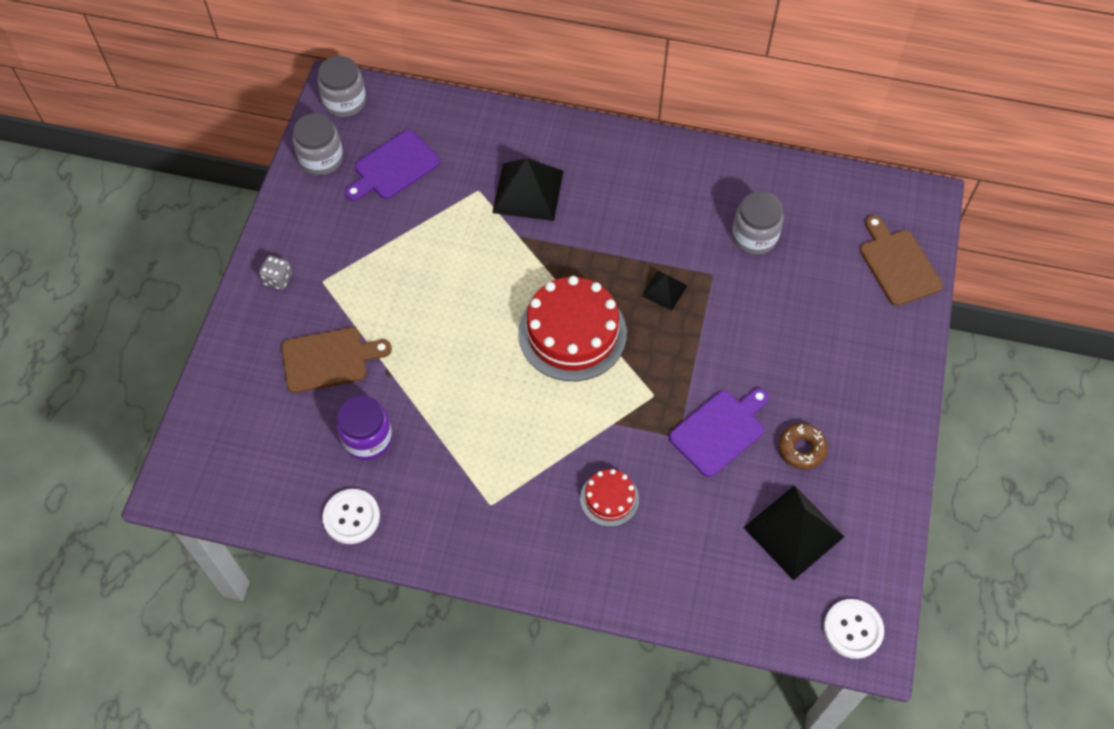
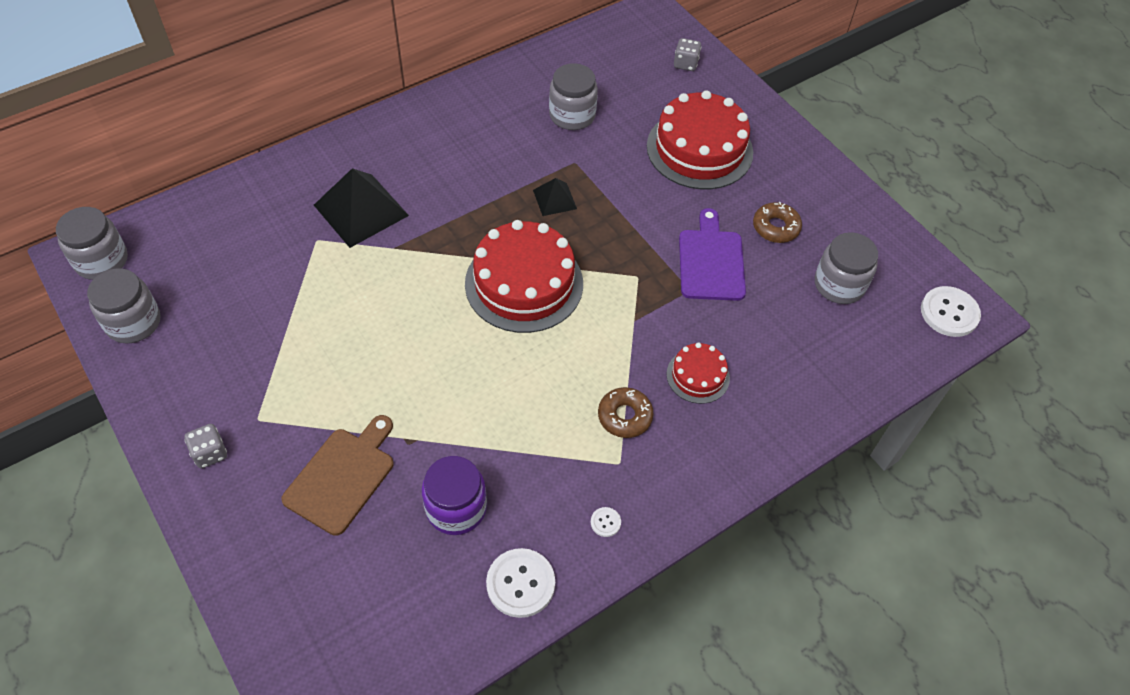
camera: 50 degrees left, 5 degrees down
purple cutting board [345,130,440,201] -> none
black pyramid [743,486,845,581] -> grey jar [815,232,878,304]
brown cutting board [860,215,943,306] -> grey dice [674,38,701,71]
none -> white button [591,507,621,537]
none -> brown donut [598,387,653,438]
none -> red cake [647,90,753,189]

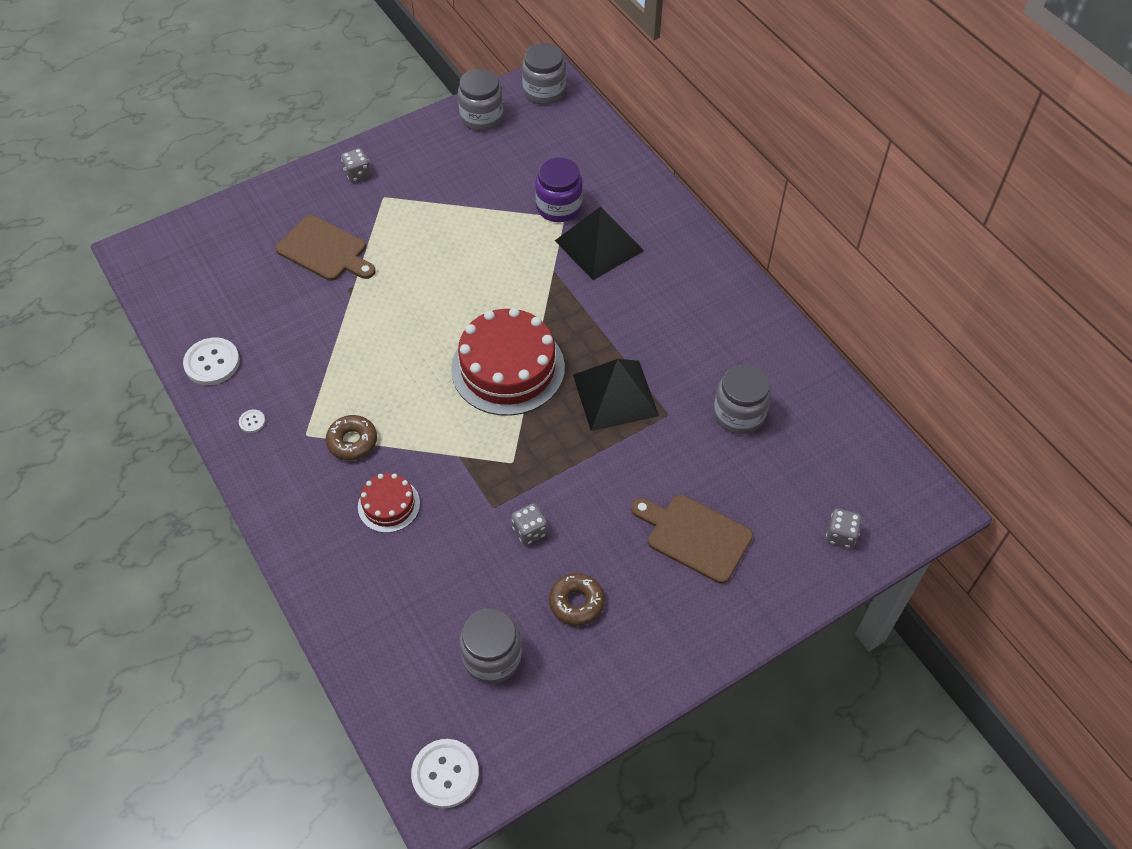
camera: 95 degrees right, 0 degrees up
purple jar [422,456,487,535] -> purple jar moved to [535,158,583,222]
black pyramid [533,178,577,216] -> black pyramid [573,359,659,431], size x1.89
red cake [647,90,753,189] -> brown cutting board [631,495,753,584]
purple cutting board [679,208,746,301] -> grey dice [511,503,547,545]

